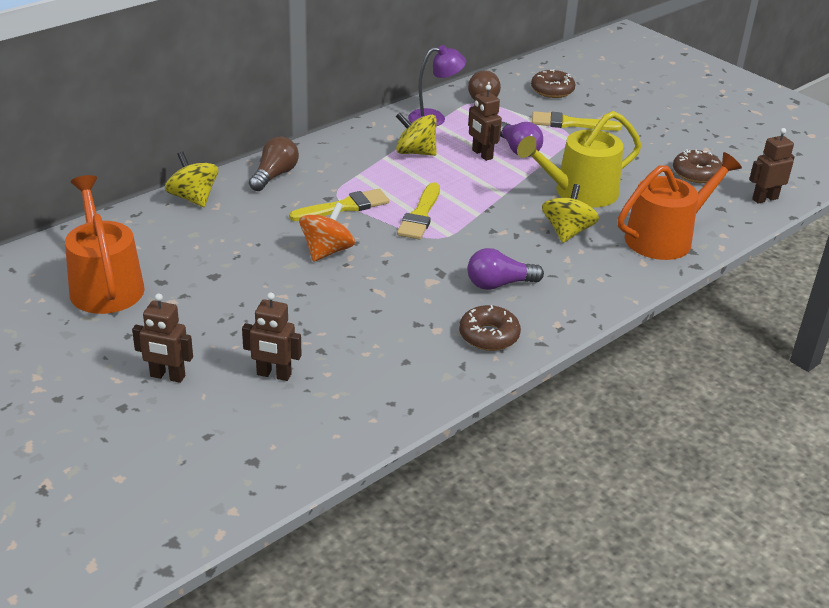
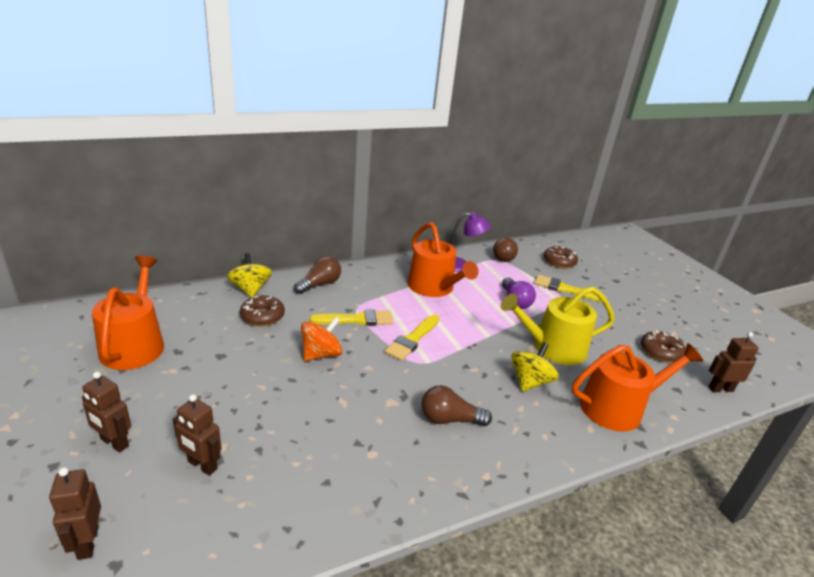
camera: 15 degrees right, 5 degrees down
yellow spinning top [396,112,437,156] -> orange watering can [408,222,479,297]
brown donut [459,305,521,351] -> brown donut moved to [240,295,285,326]
purple light bulb [467,248,544,290] -> brown light bulb [421,386,492,426]
brown robot [468,84,502,161] -> brown robot moved to [49,467,101,560]

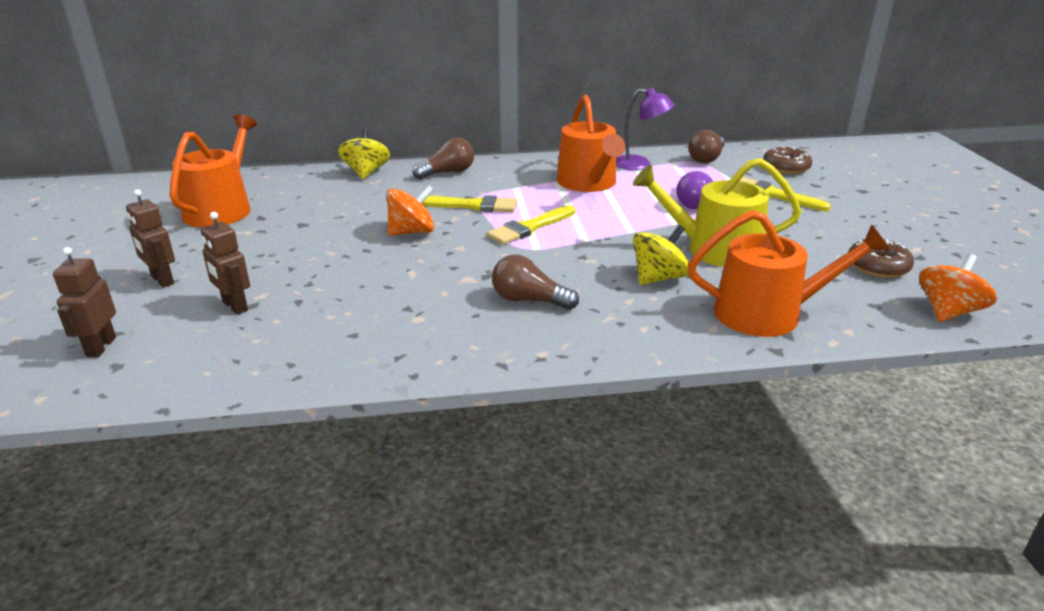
camera: 20 degrees right, 0 degrees up
brown donut [240,295,285,326] -> none
brown robot [709,332,759,392] -> orange spinning top [919,254,997,322]

